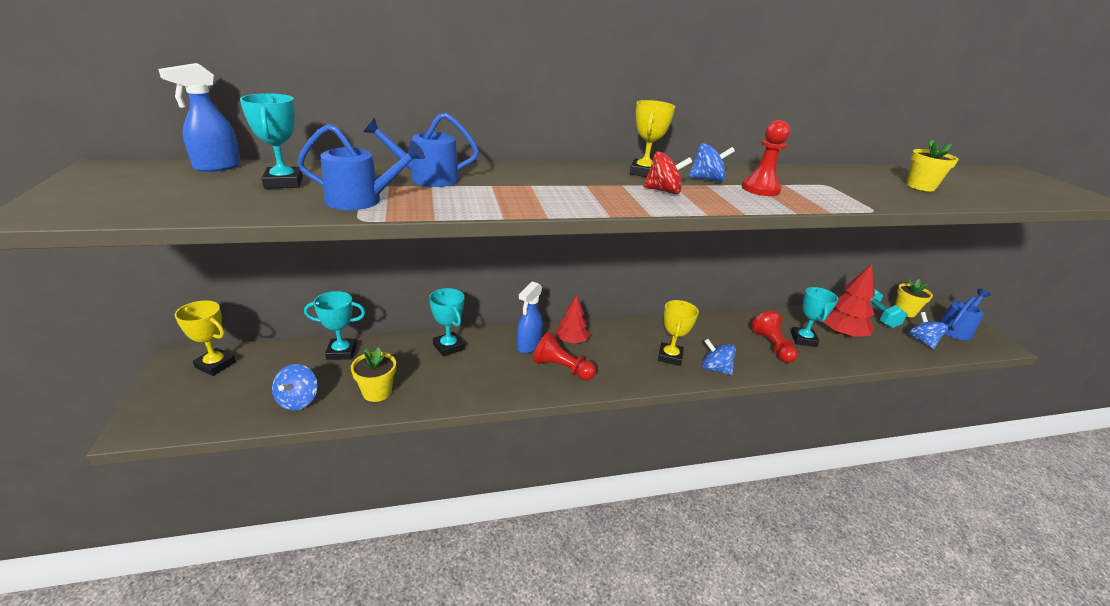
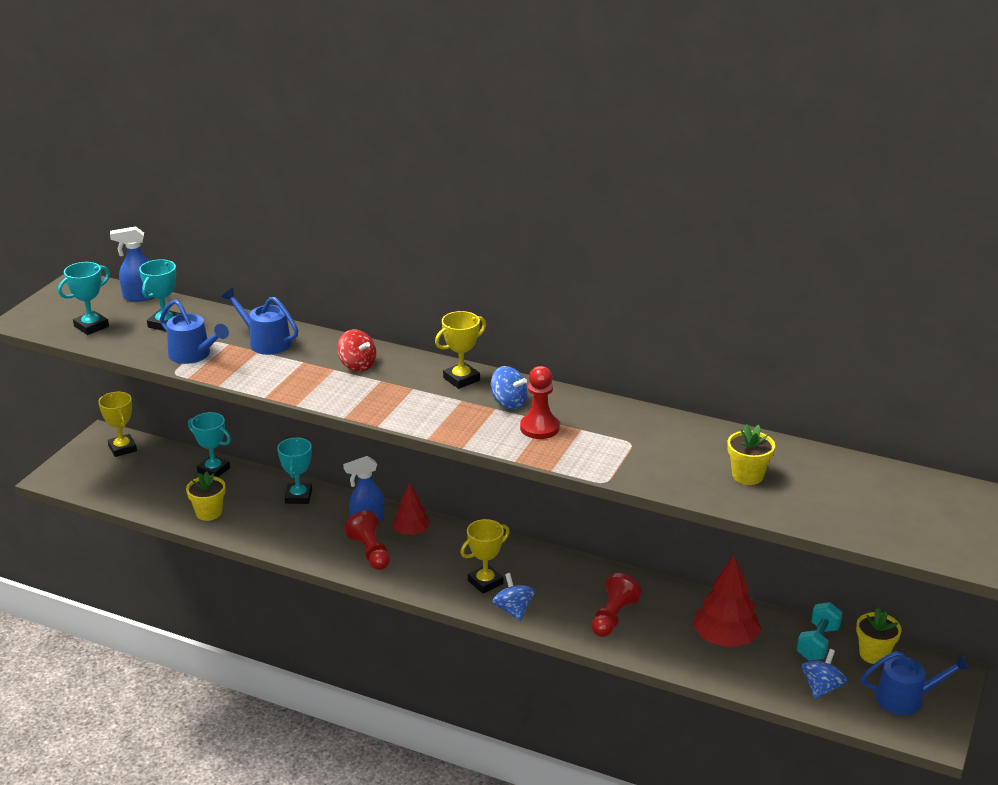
camera: 40 degrees right, 0 degrees up
blue spinning top [272,364,318,410] -> none
red spinning top [643,152,692,194] -> red spinning top moved to [337,329,376,372]
turquoise trophy [791,287,838,347] -> turquoise trophy moved to [58,262,110,335]

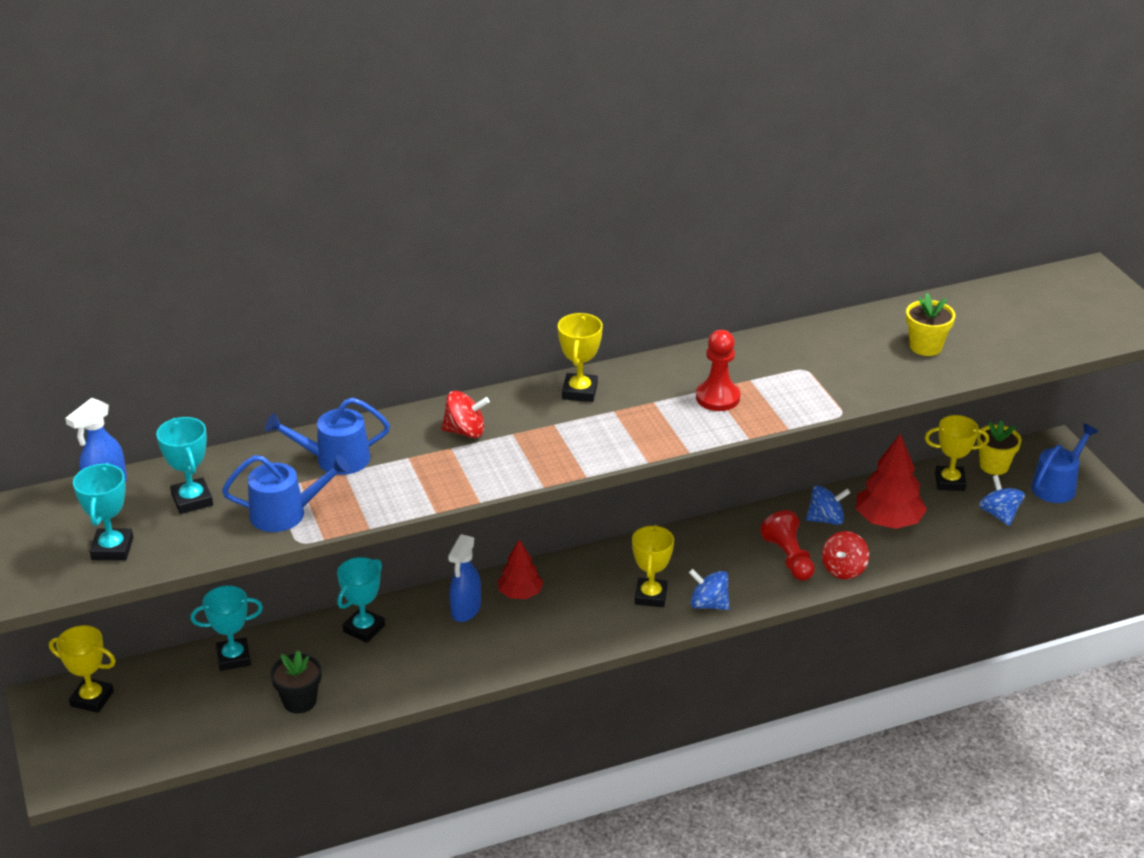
camera: 45 degrees left, 5 degrees up
yellow flower pot [186,471,225,521] -> black flower pot [270,650,321,714]
turquoise trophy [277,438,312,504] -> turquoise trophy turned 75 degrees clockwise [337,557,385,643]
red pawn [344,511,390,570] -> none
blue spinning top [491,366,528,409] -> blue spinning top moved to [806,485,850,525]
turquoise dumbbell [797,602,843,661] -> yellow trophy [925,415,989,491]
none -> red spinning top [822,531,869,579]

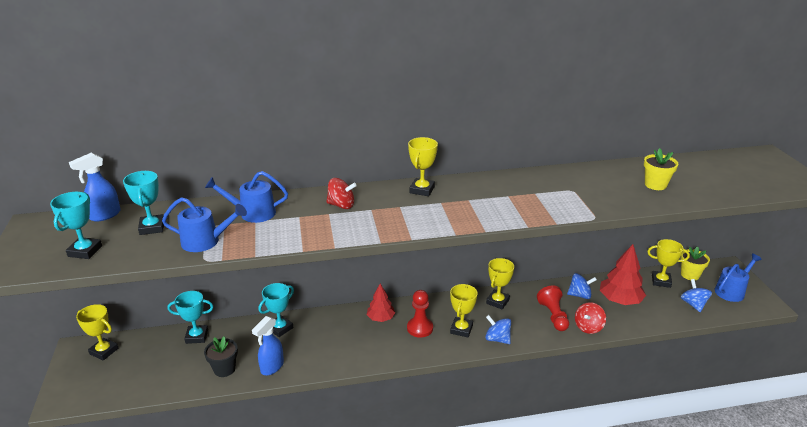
camera: 10 degrees right, 5 degrees down
blue spray bottle [448,534,481,622] -> blue spray bottle moved to [252,316,284,375]
red pawn [696,330,740,411] -> red pawn moved to [407,290,433,338]
none -> yellow trophy [486,258,514,309]

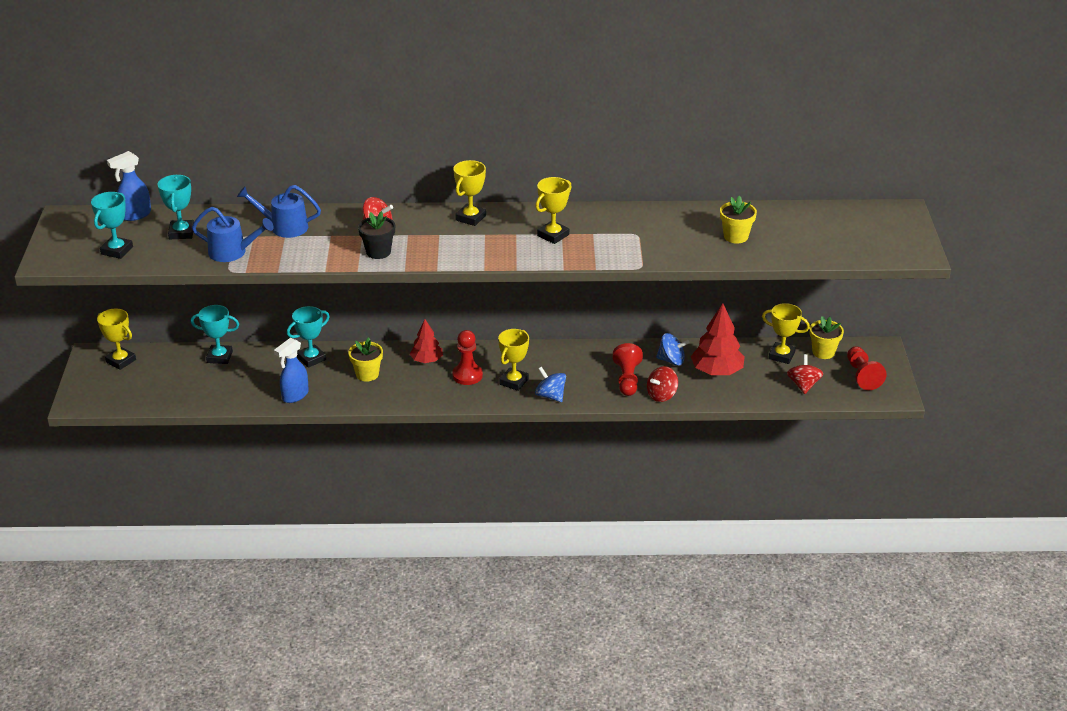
camera: 10 degrees right, 5 degrees up
black flower pot [204,336,238,377] -> black flower pot moved to [358,211,395,259]
yellow trophy [486,258,514,309] -> yellow trophy moved to [535,177,572,244]
blue spinning top [681,279,712,312] -> red spinning top [787,354,823,394]
blue watering can [715,254,762,302] -> red pawn [847,346,887,390]
none -> yellow flower pot [348,337,383,382]

